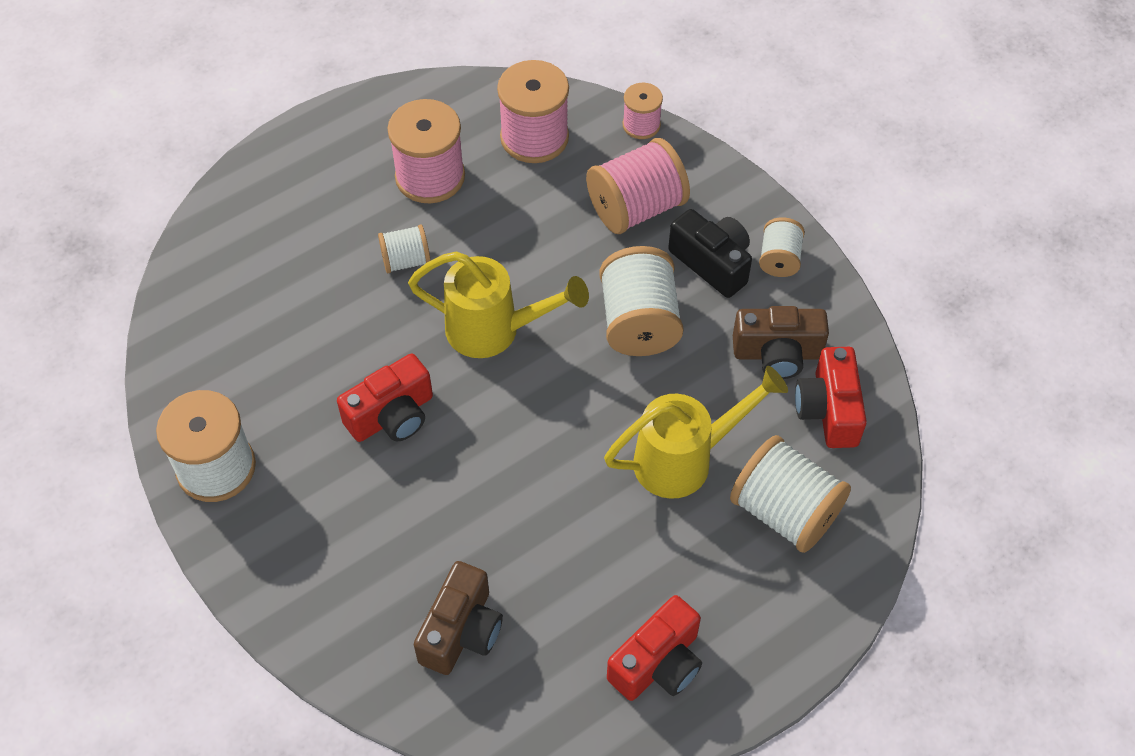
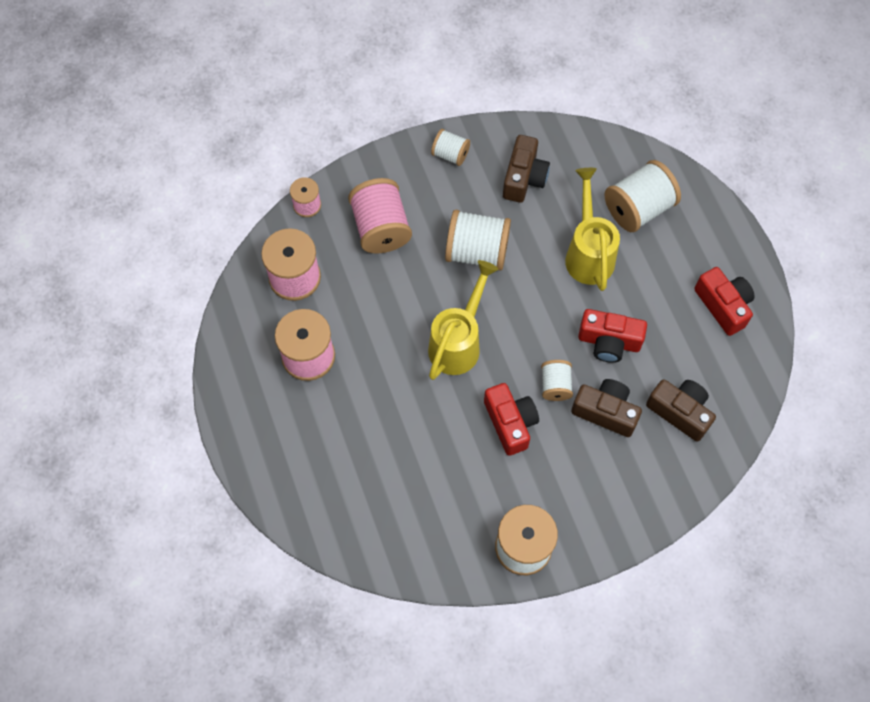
camera: 75 degrees left, 10 degrees up
white spool [378,224,431,273] -> white spool moved to [541,360,573,401]
black camera [668,209,752,298] -> none
red camera [795,347,867,448] -> red camera moved to [578,309,647,363]
none -> brown camera [571,379,642,437]

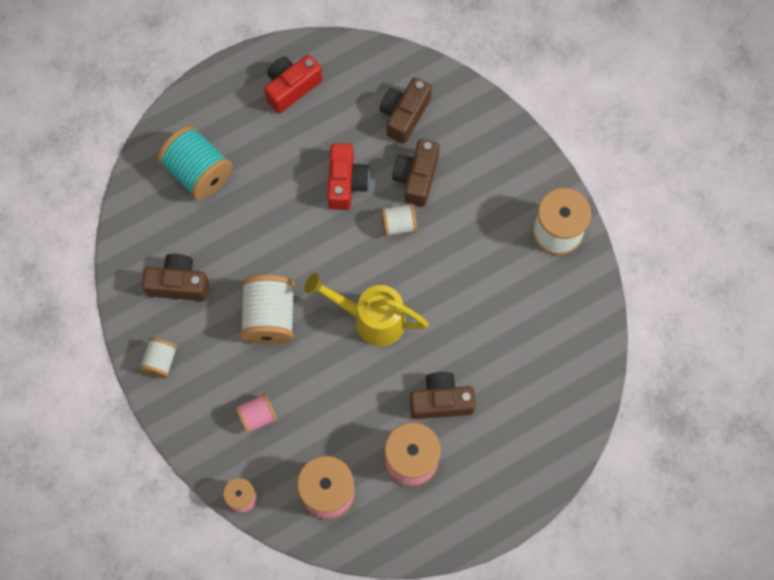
camera: 100 degrees left, 5 degrees up
pink spool [348,178,412,253] -> pink spool [236,393,277,434], size x0.56
red camera [484,383,539,456] -> none
yellow watering can [565,168,620,291] -> none
white spool [605,160,681,232] -> turquoise spool [157,125,233,200]
none -> brown camera [410,372,476,419]

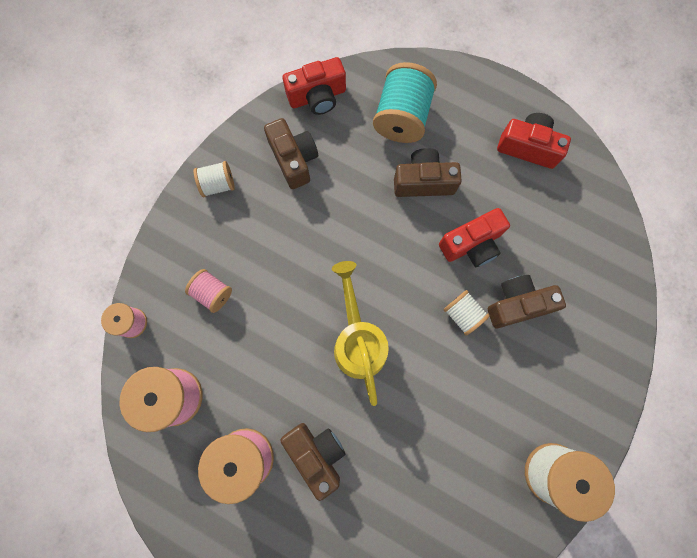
camera: 60 degrees right, 5 degrees up
white spool [240,275,295,345] -> none
brown camera [380,77,432,144] -> brown camera moved to [394,148,462,197]
none -> red camera [283,57,346,115]

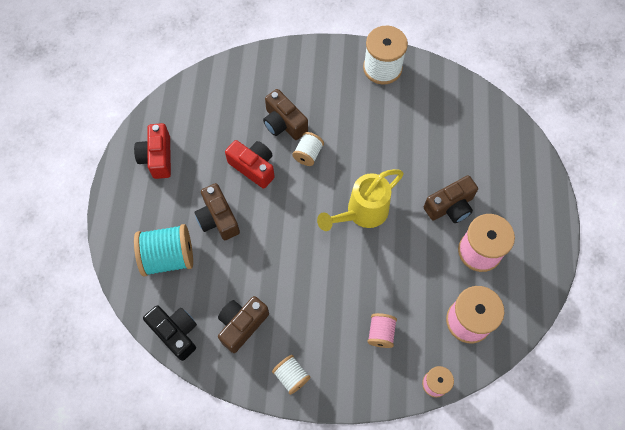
camera: 115 degrees left, 10 degrees down
brown camera [280,423,345,501] -> brown camera turned 150 degrees counterclockwise [424,175,478,223]
red camera [283,57,346,115] -> black camera [143,305,197,361]

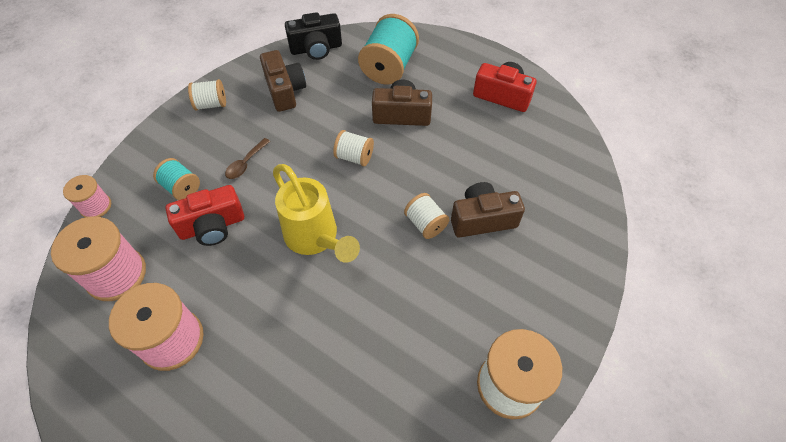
camera: 120 degrees right, 10 degrees down
red camera [225,140,275,189] -> red camera moved to [165,185,244,246]
yellow watering can [317,169,404,231] -> yellow watering can turned 150 degrees clockwise [273,164,360,263]
pink spool [367,313,397,348] -> turquoise spool [153,158,200,200]
brown camera [424,175,478,223] -> none
none -> brown spoon [225,138,270,179]
none -> white spool [333,130,374,167]

